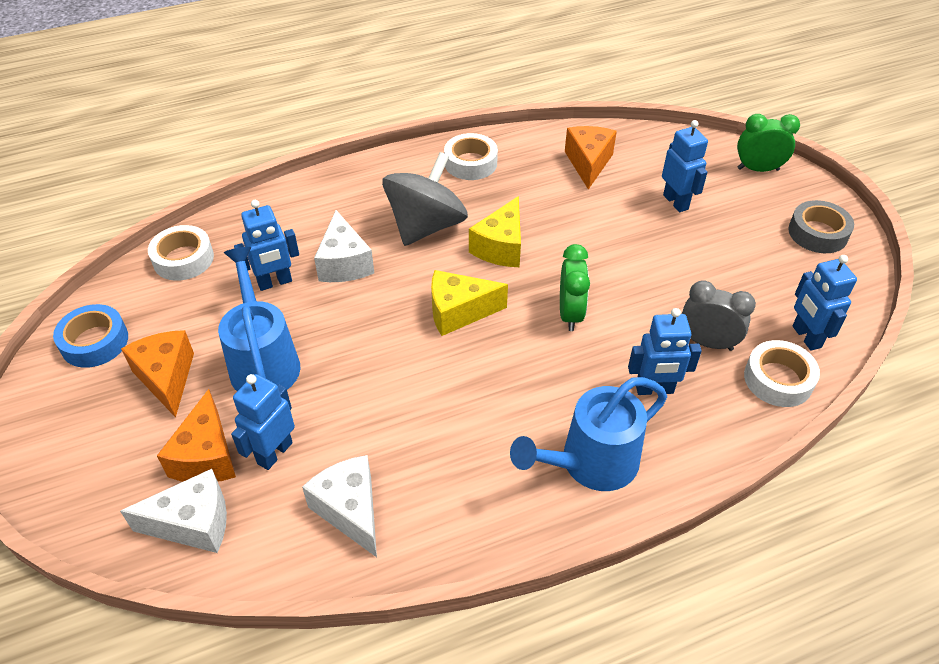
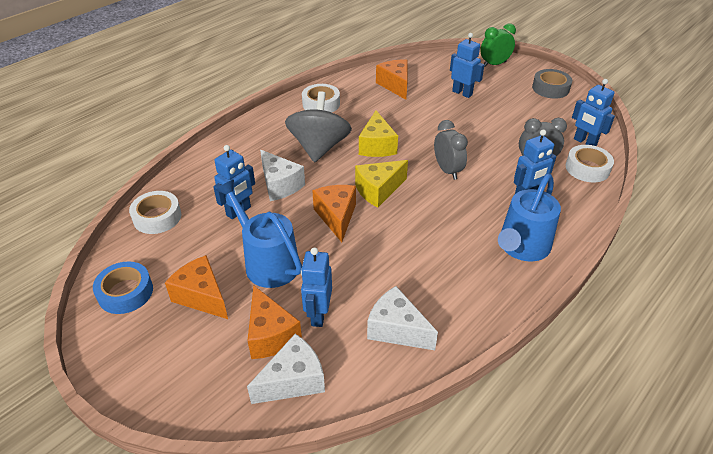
camera: 25 degrees left, 5 degrees down
green clock [560,244,590,331] -> grey clock [434,120,468,180]
none -> orange cheese [312,185,356,242]

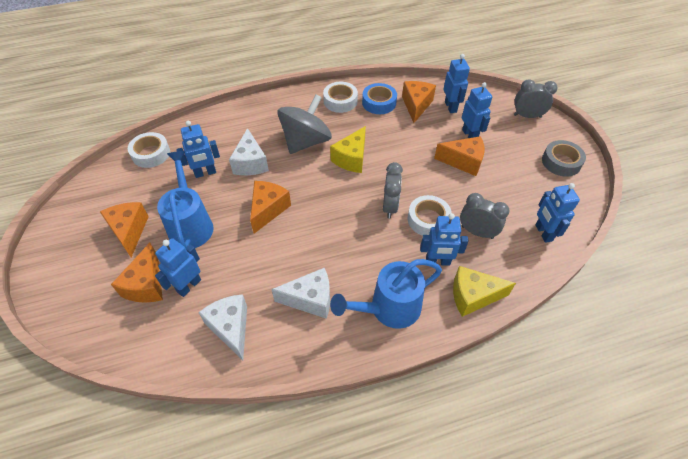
camera: 30 degrees right, 10 degrees up
blue tape [93,262,153,314] -> blue tape moved to [362,83,397,114]
white cheese [247,334,325,404] -> white cheese moved to [271,268,330,319]
yellow cheese [355,160,408,208] -> yellow cheese moved to [453,266,516,317]
green clock [480,23,516,67] -> grey clock [514,79,557,118]
white tape [565,145,614,183] -> white tape moved to [408,195,452,236]
none -> orange cheese [434,136,484,176]
none -> blue robot [443,54,470,113]

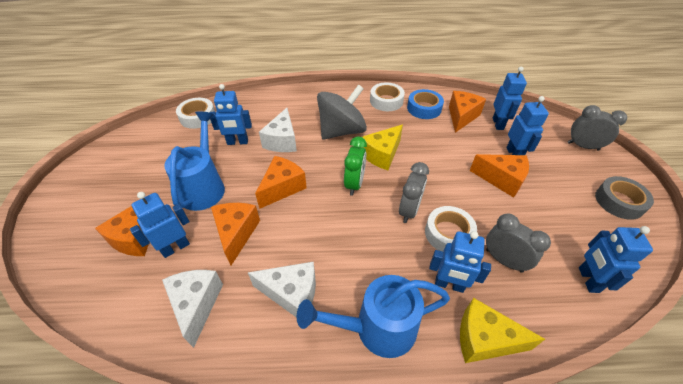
camera: 15 degrees right, 5 degrees down
orange cheese [100,202,149,257] -> orange cheese moved to [211,203,260,265]
none -> green clock [344,137,367,196]

